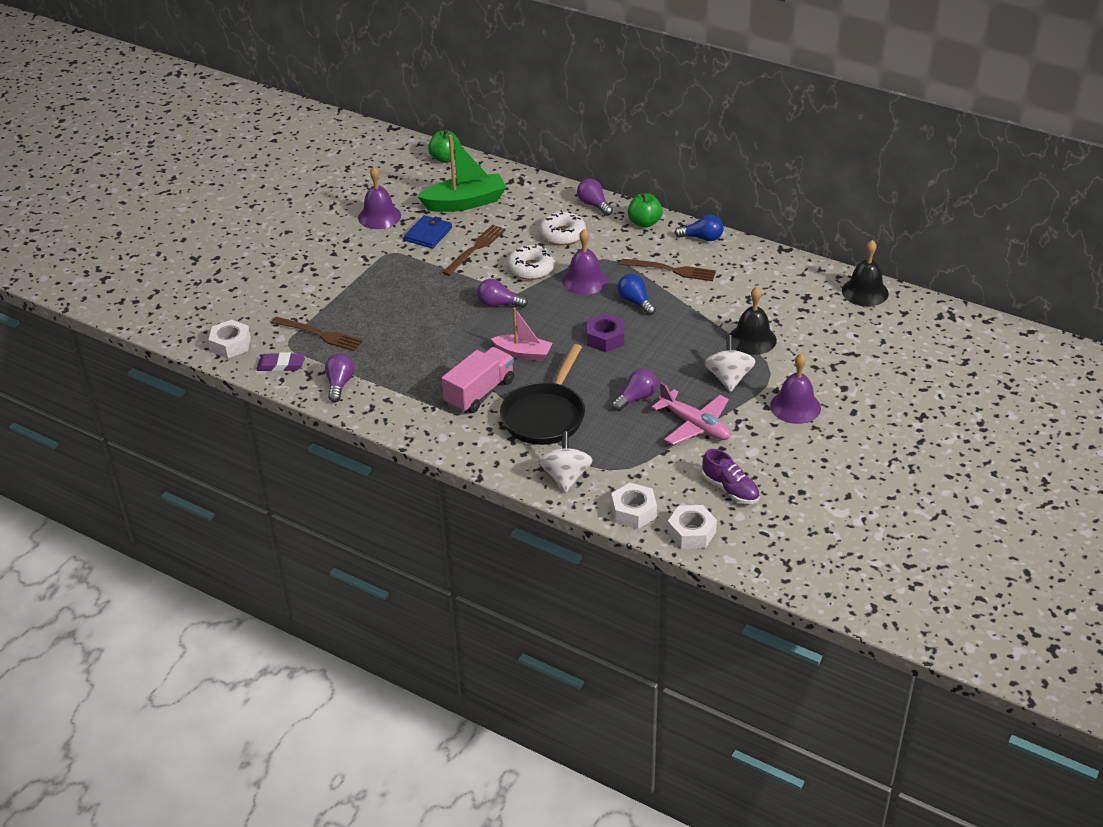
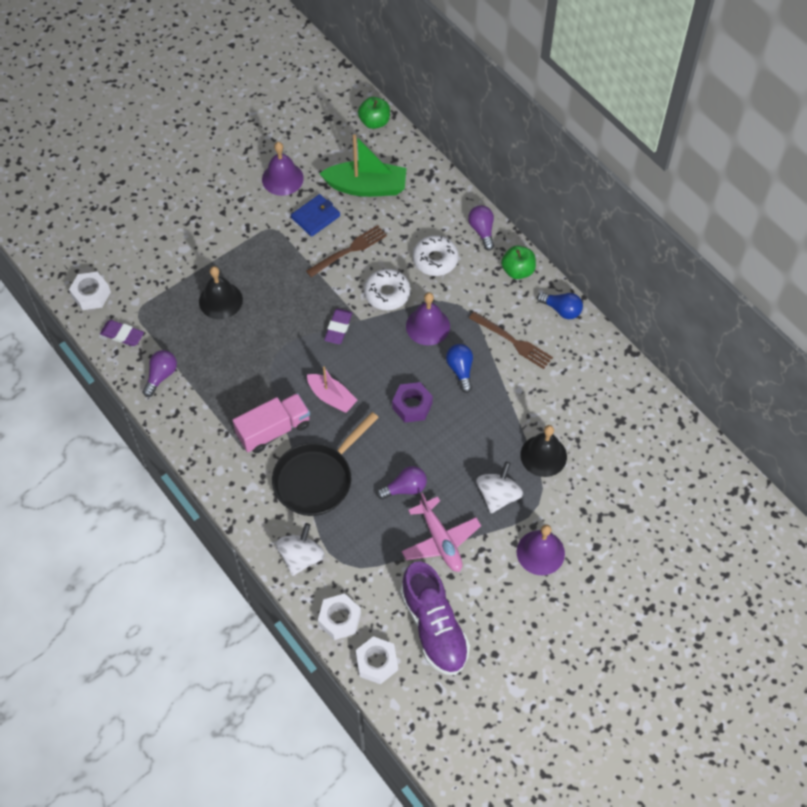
camera: 20 degrees right, 20 degrees up
brown fork [271,317,363,351] -> none
purple light bulb [477,279,528,308] -> purple eraser [324,309,352,344]
purple shoe [702,449,760,504] -> purple shoe [400,561,470,675], size x1.72
black bell [842,240,889,306] -> black bell moved to [199,266,243,319]

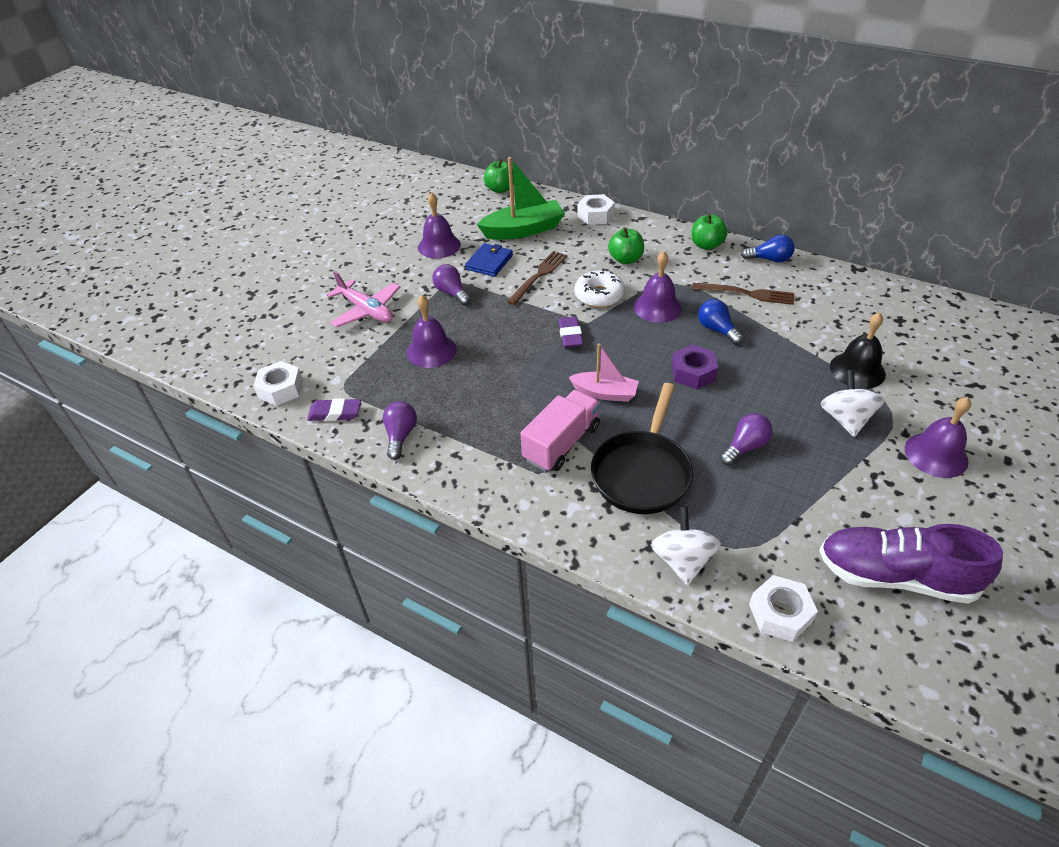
camera: 20 degrees left, 15 degrees down
black bell [199,266,243,319] -> purple bell [407,295,457,368]
white nut [356,636,398,685] -> white nut moved to [577,194,615,225]
purple shoe [400,561,470,675] -> purple shoe turned 150 degrees clockwise [819,524,1003,604]
pink plane [401,493,481,572] -> pink plane moved to [327,271,400,328]
white donut [413,235,459,276] -> green apple [608,227,644,264]
purple light bulb [468,205,494,251] -> purple light bulb moved to [432,264,471,305]

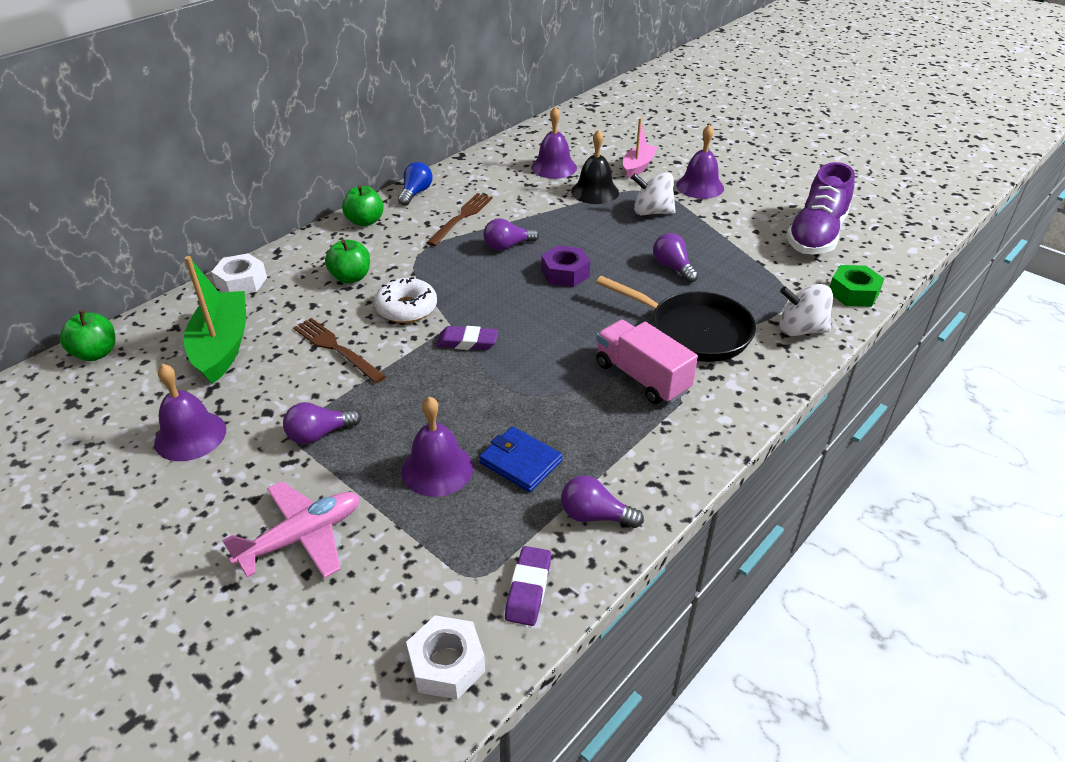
camera: 80 degrees left, 5 degrees down
blue wallet [465,243,513,277] -> blue wallet moved to [479,427,563,492]
pink boat [569,343,639,402] -> pink boat moved to [623,118,657,178]
purple bell [634,251,682,323] -> purple bell moved to [531,107,577,179]
blue light bulb [698,299,743,345] -> purple light bulb [483,218,539,251]
white nut [749,575,818,642] -> green nut [830,265,884,307]

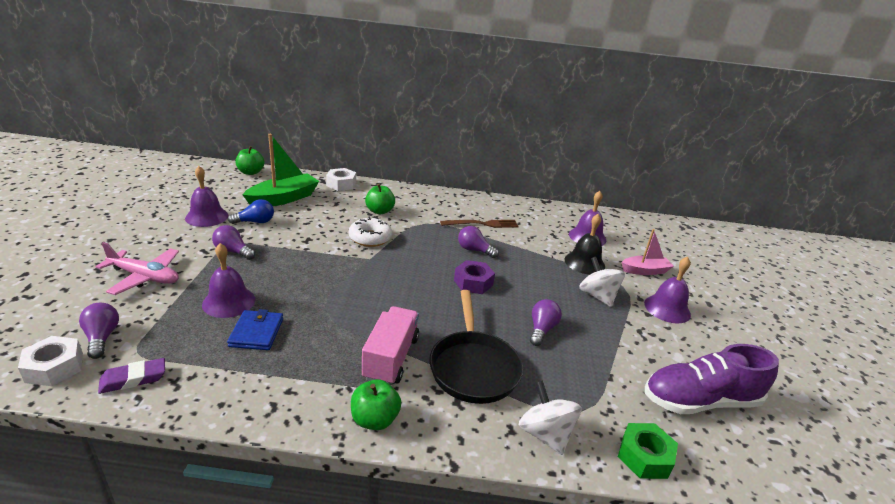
camera: 50 degrees right, 10 degrees down
brown fork [293,318,386,383] -> none
green apple [342,185,384,226] -> green apple moved to [351,379,401,430]
blue light bulb [398,162,433,206] -> blue light bulb moved to [228,199,274,224]
purple eraser [436,326,498,350] -> none
purple light bulb [561,476,644,528] -> purple light bulb moved to [79,303,119,359]

